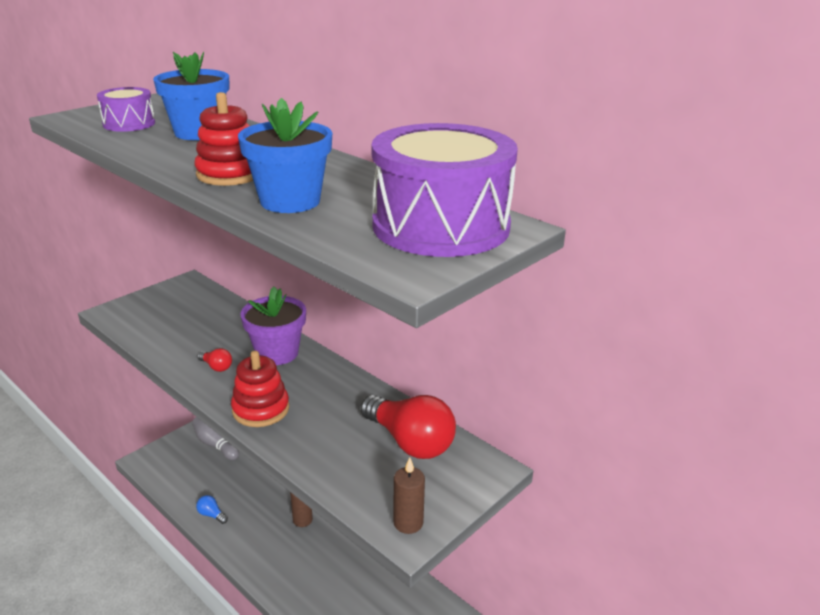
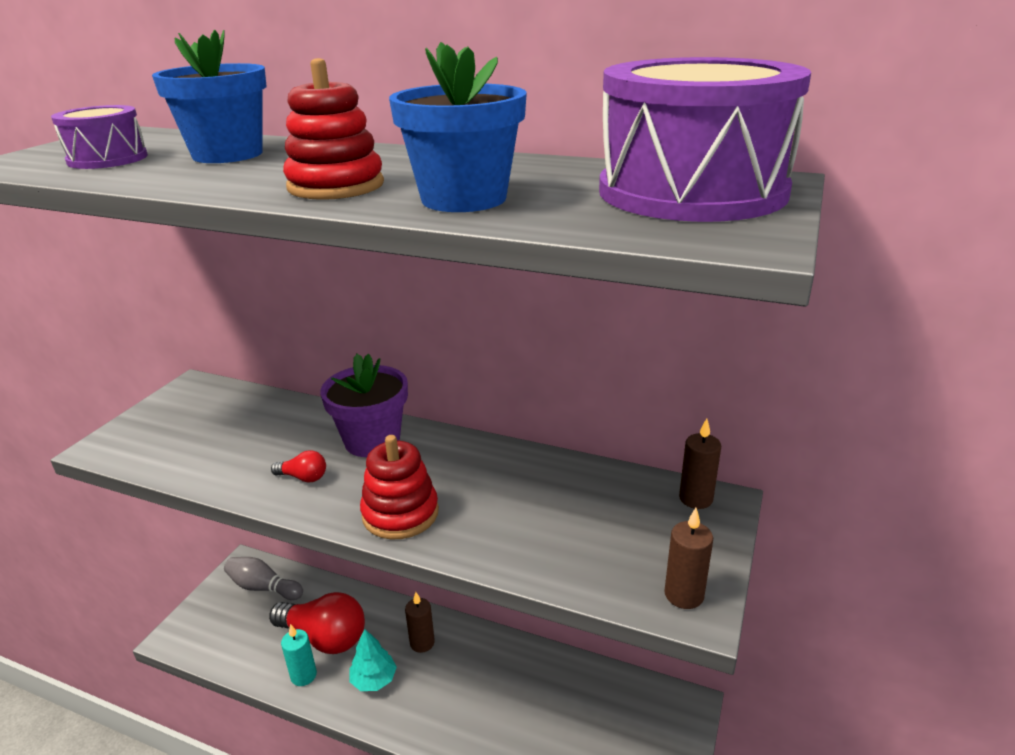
camera: 20 degrees left, 0 degrees up
blue light bulb [196,495,228,524] -> turquoise candle [281,624,317,686]
red light bulb [361,395,456,459] -> red light bulb moved to [269,592,365,654]
none -> turquoise tree [349,629,397,691]
none -> brown candle [679,418,721,509]

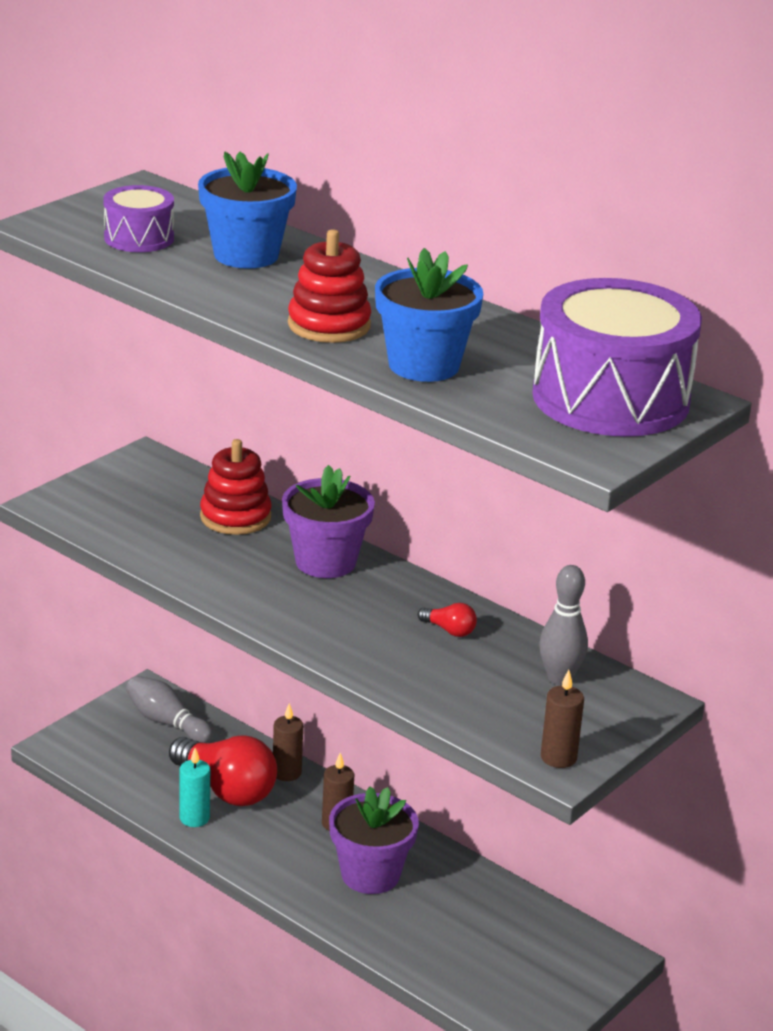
camera: 15 degrees right, 0 degrees up
red light bulb [271,450,326,483] -> red light bulb moved to [418,603,477,637]
turquoise tree [349,629,397,691] -> none
red stacking toy [360,435,439,539] -> red stacking toy moved to [200,439,272,535]
brown candle [679,418,721,509] -> brown candle moved to [273,703,303,781]
none -> purple flower pot [329,786,419,894]
none -> grey bowling pin [539,565,588,685]

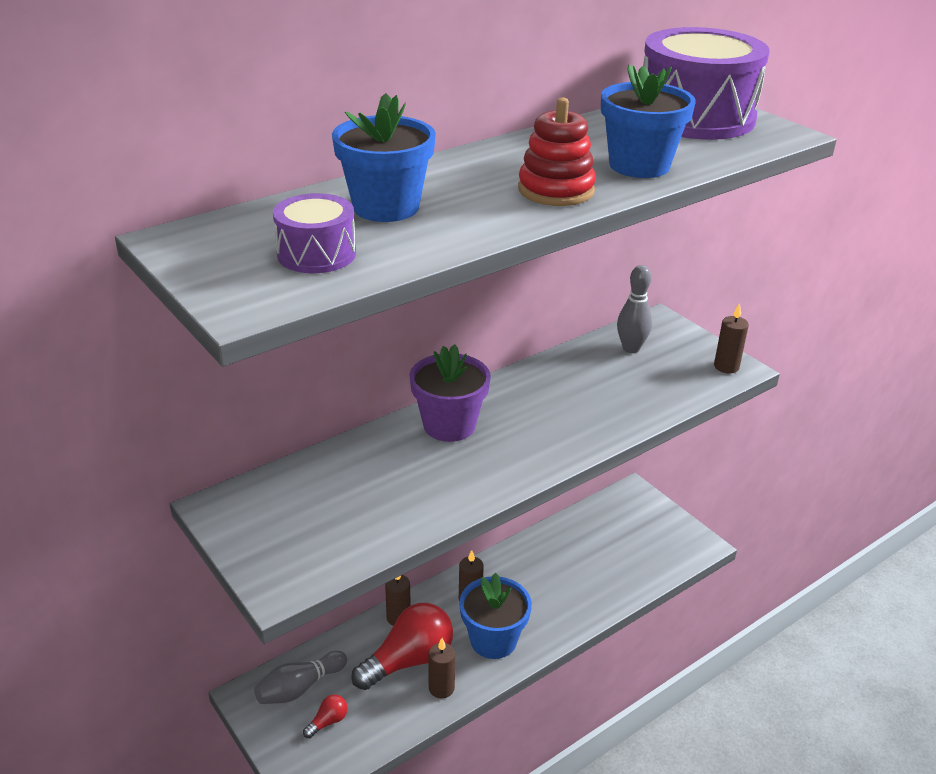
camera: 75 degrees left, 5 degrees up
turquoise candle [179,748,210,827] -> brown candle [428,638,455,699]
red stacking toy [200,439,272,535] -> none
purple flower pot [329,786,419,894] -> none
red light bulb [418,603,477,637] -> red light bulb moved to [303,694,348,738]
none -> blue flower pot [459,573,532,659]

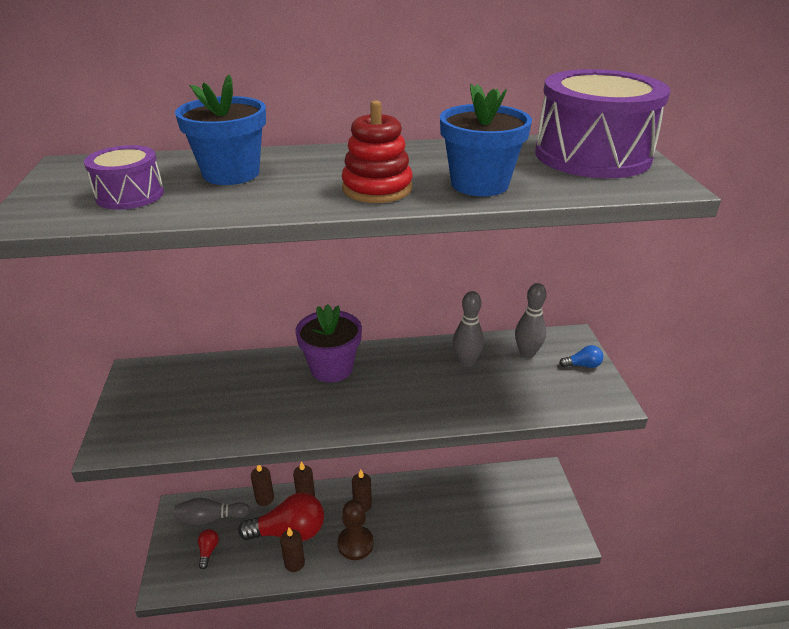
camera: 30 degrees right, 0 degrees up
red light bulb [303,694,348,738] -> red light bulb turned 75 degrees counterclockwise [198,529,219,569]
blue flower pot [459,573,532,659] -> brown pawn [338,500,374,560]
brown candle [714,303,749,373] -> brown candle moved to [251,465,274,506]
none -> grey bowling pin [453,291,484,367]
none -> blue light bulb [559,345,603,368]

